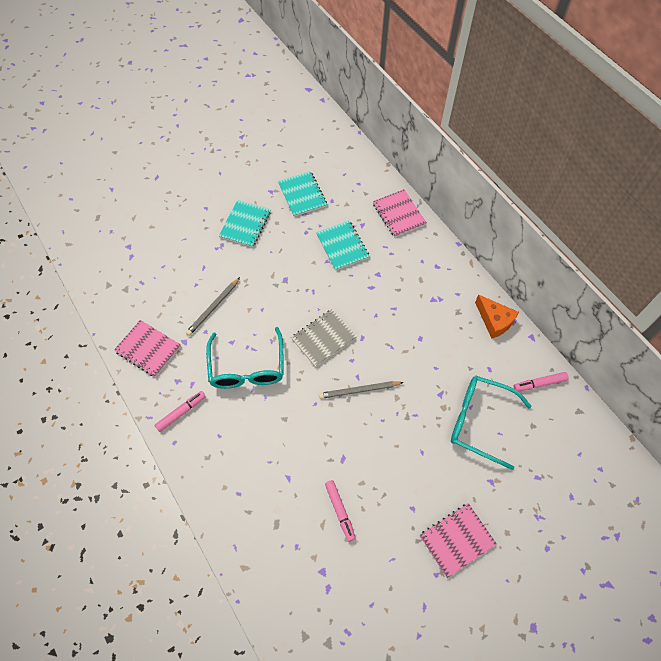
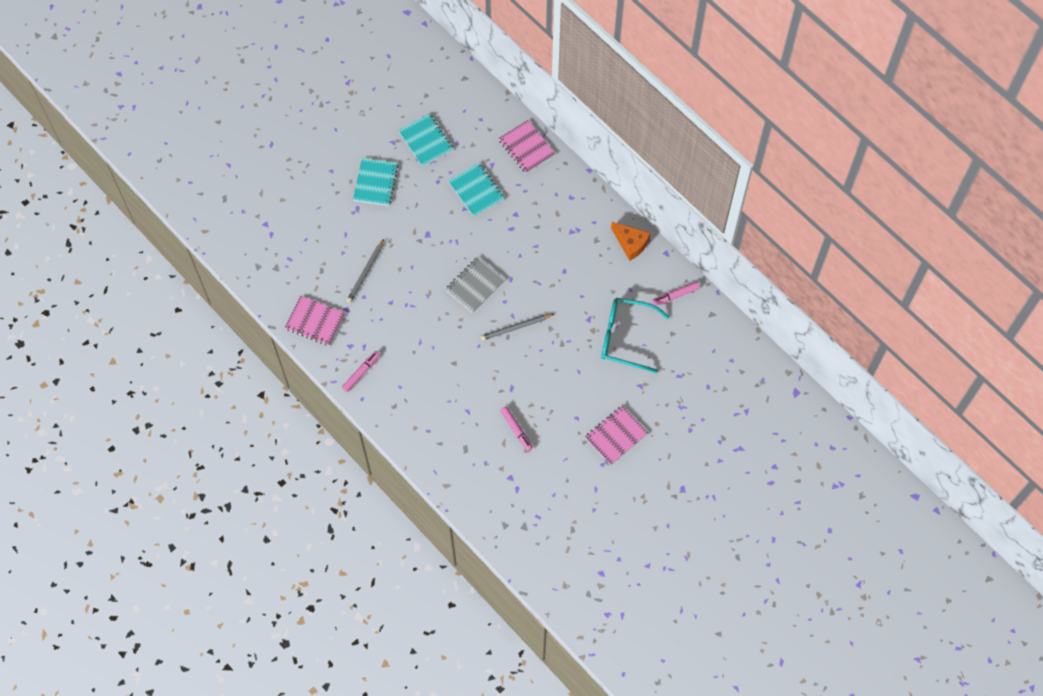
camera: 10 degrees left, 5 degrees up
turquoise glasses [206,327,283,389] -> none

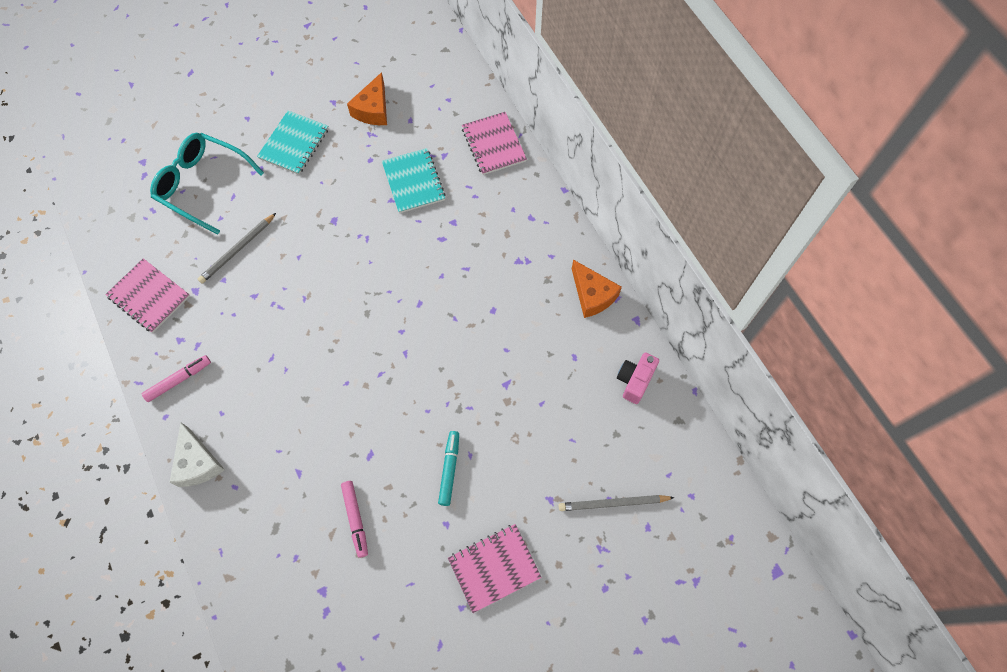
camera: 15 degrees right, 0 degrees up
turquoise notebook [398,114,453,167] -> orange cheese [347,72,387,125]
grey notebook [445,257,506,313] -> none
grey pencil [481,314,554,341] -> grey pencil moved to [558,495,675,511]
turquoise glasses [601,298,670,373] -> turquoise glasses moved to [150,133,264,234]
pink marker [652,281,700,306] -> pink camera [617,352,659,404]
none -> white cheese [169,423,225,487]
none -> turquoise marker [438,431,459,506]

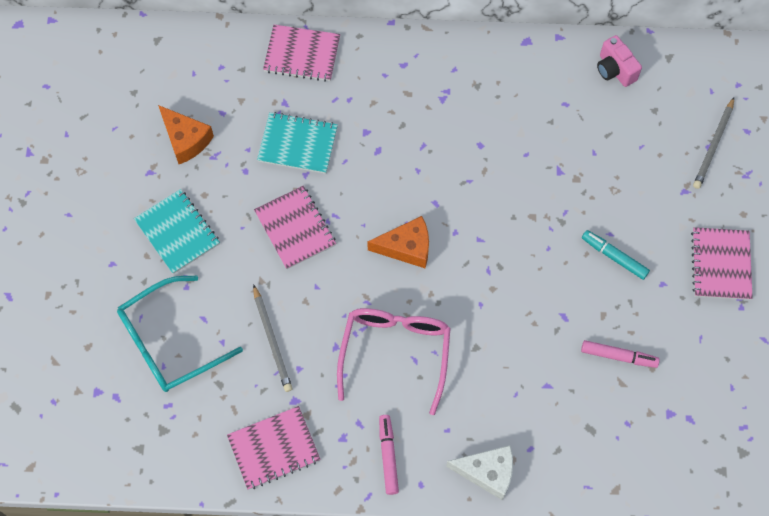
camera: 60 degrees left, 0 degrees up
orange cheese [572,260,622,318] -> orange cheese moved to [367,216,429,268]
none -> pink notebook [254,186,336,269]
none -> pink glasses [337,308,451,415]

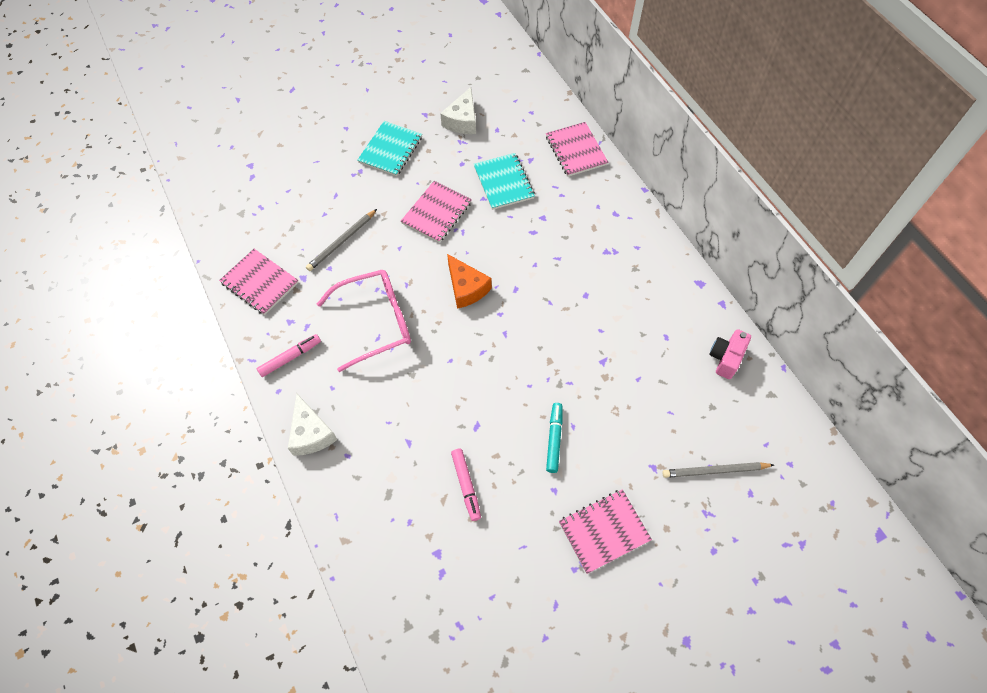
camera: 60 degrees right, 5 degrees down
turquoise glasses [117,276,243,392] -> none
orange cheese [158,105,214,164] -> white cheese [440,87,476,134]

